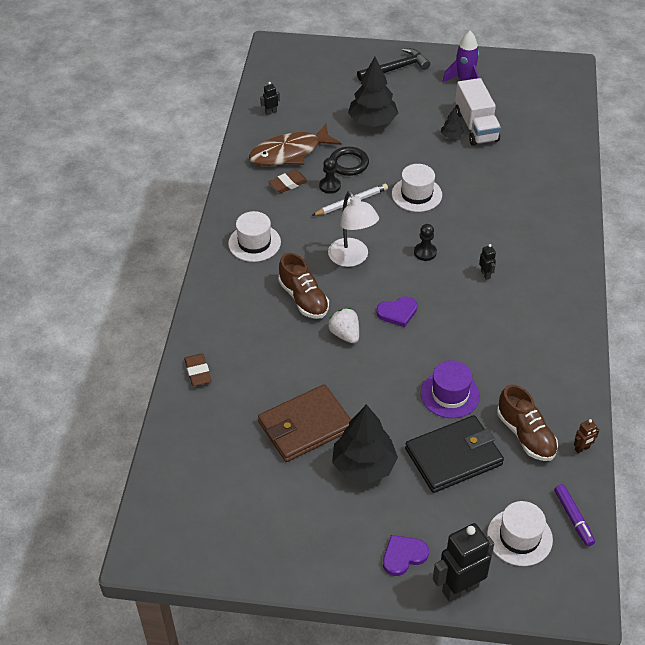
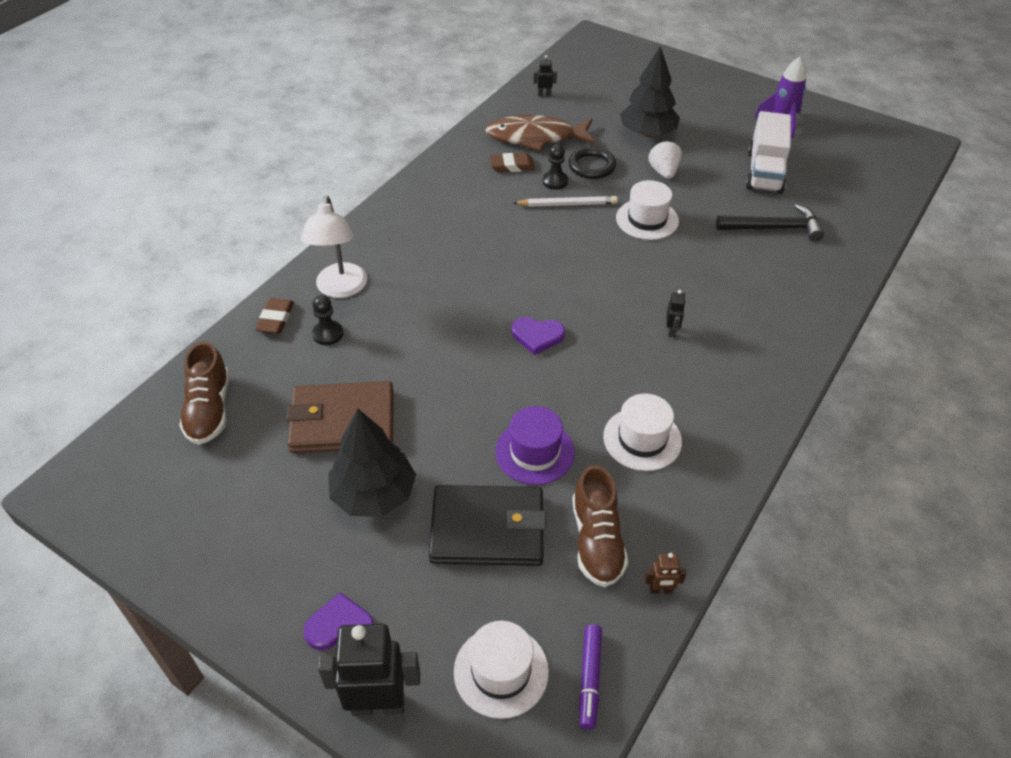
camera: 25 degrees right, 0 degrees up
white hat [228,211,281,262] -> white hat moved to [603,393,682,471]
brown shoe [278,253,329,319] -> brown shoe moved to [179,341,229,445]
white lamp [328,191,379,267] -> white lamp moved to [301,196,367,298]
white strawberry [328,308,359,343] -> white strawberry moved to [649,140,682,179]
black hammer [357,48,430,81] -> black hammer moved to [716,204,824,242]
black pawn [414,224,437,261] -> black pawn moved to [312,295,343,345]
black tree [441,107,464,139] -> none

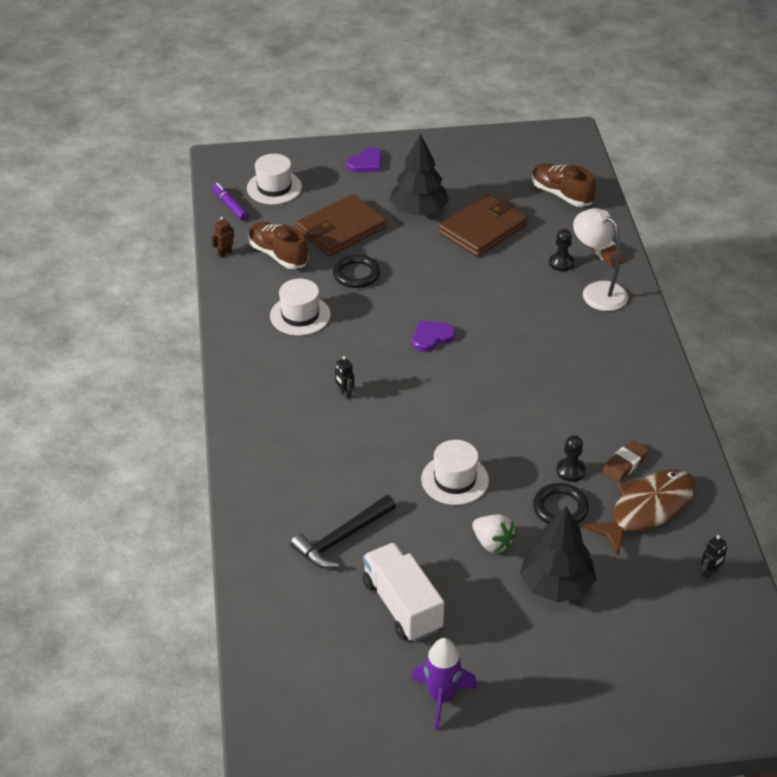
camera: 140 degrees right, 5 degrees down
black robot [318,624,420,716] -> none
black wallet [429,485,546,566] -> brown wallet [296,194,387,256]
purple hat [495,406,575,485] -> black ring [333,254,380,288]
white pencil [513,196,618,207] -> none

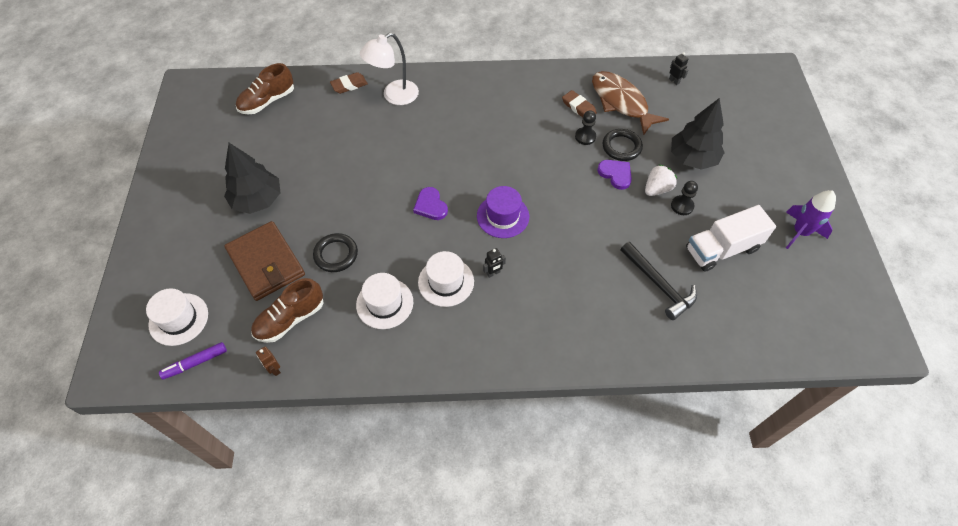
camera: 85 degrees left, 15 degrees up
purple heart [346,147,382,173] -> purple heart moved to [597,160,632,190]
white hat [421,440,489,505] -> white hat moved to [418,251,474,307]
brown wallet [438,194,528,257] -> none
black pawn [549,229,574,271] -> black pawn moved to [671,181,698,215]
none -> purple hat [477,186,529,238]

